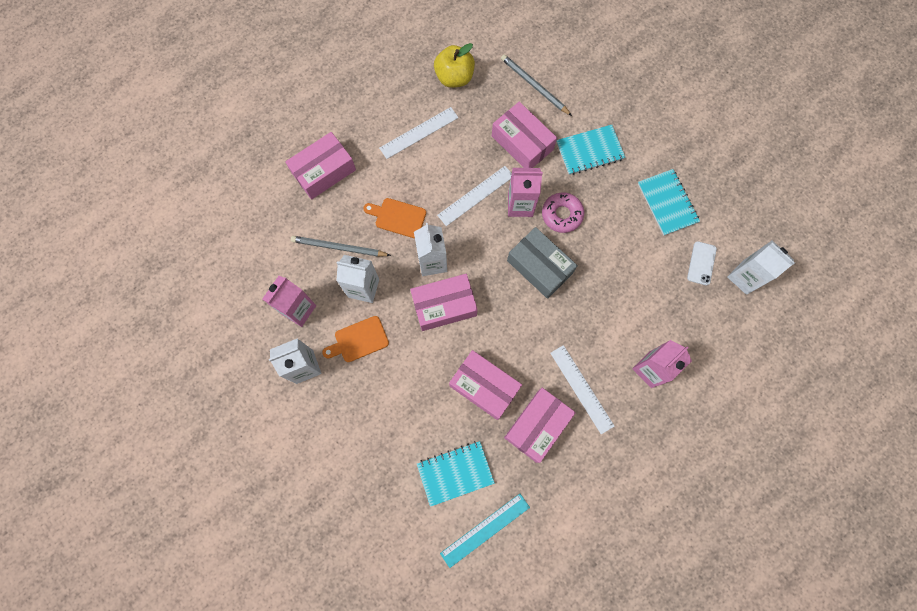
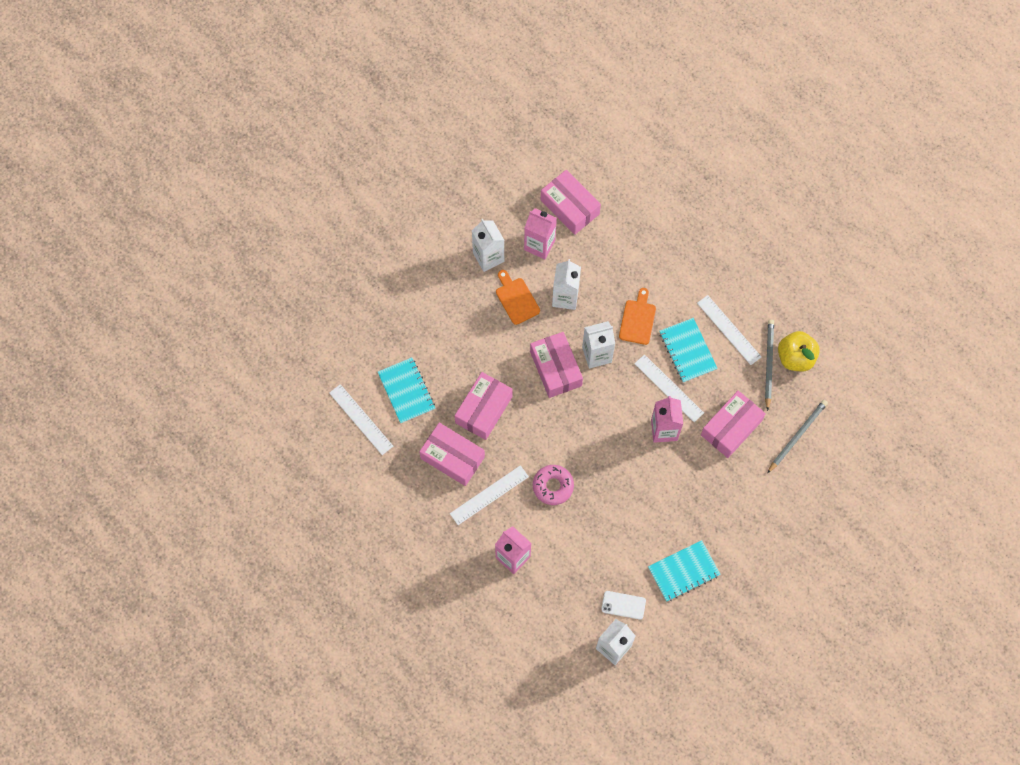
camera: 85 degrees right, 5 degrees down
pink box [285,132,356,200] -> pink box moved to [541,170,601,235]
grey pencil [291,236,391,257] -> grey pencil moved to [765,320,774,411]
turquoise ruler [440,494,530,568] -> white ruler [329,384,393,455]
grey box [507,227,578,299] -> none
pink donut [542,192,584,233] -> pink donut moved to [533,465,574,505]
turquoise notebook [556,125,626,175] -> turquoise notebook moved to [659,318,718,383]

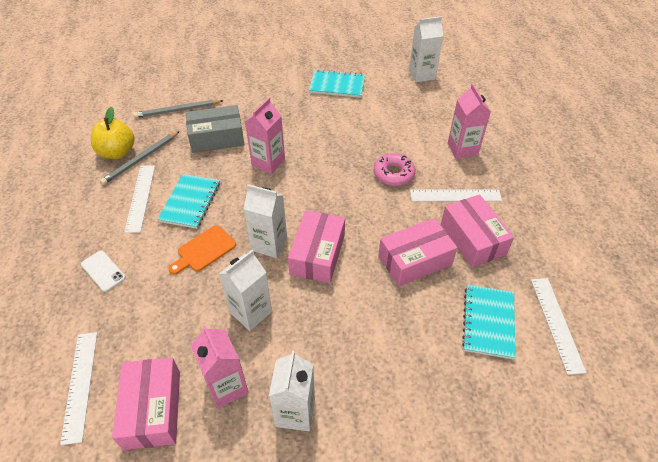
camera: 145 degrees left, 20 degrees down
orange cutting board [496,270,540,325] -> none
white phone [601,591,646,620] -> white phone moved to [81,250,126,292]
white ruler [634,354,704,422] -> white ruler moved to [60,332,97,445]
pink box [701,391,766,458] -> grey box [186,105,244,153]

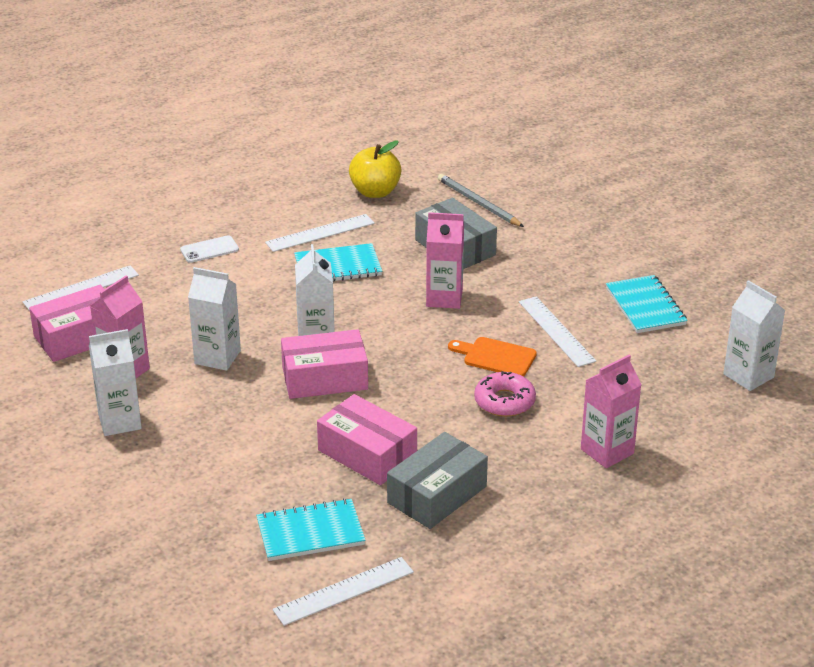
camera: 65 degrees right, 15 degrees down
white phone [81,250,126,292] -> white phone turned 45 degrees clockwise [180,235,239,263]
grey pencil [100,131,180,185] -> none
orange cutting board [169,225,236,274] -> orange cutting board moved to [448,337,537,377]
white ruler [410,189,502,201] -> white ruler moved to [519,296,596,367]
pink box [441,195,514,267] -> grey box [387,432,488,529]

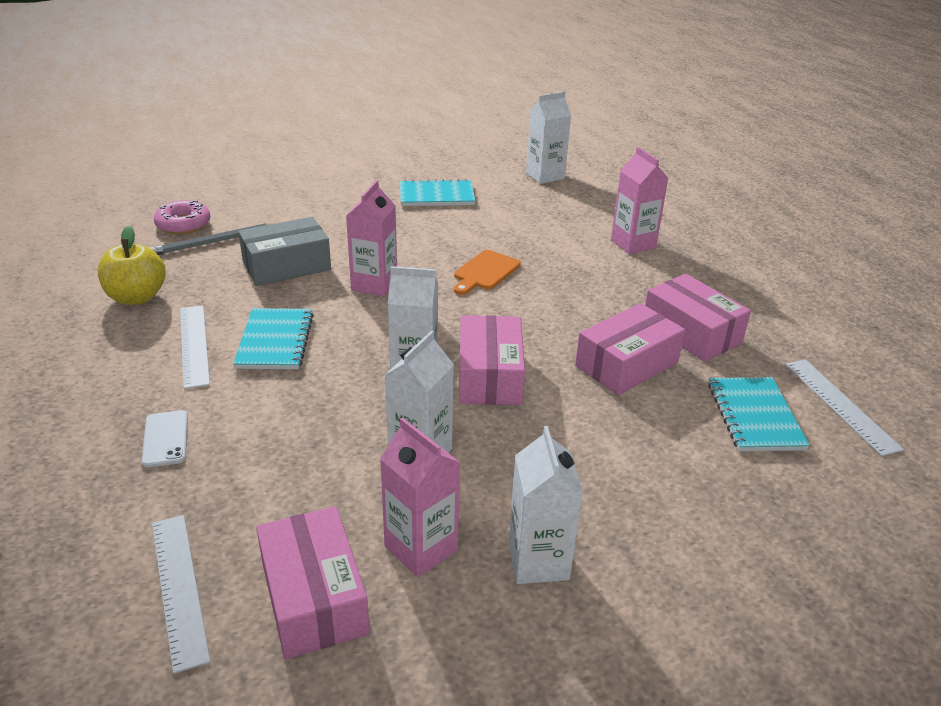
camera: 80 degrees left, 0 degrees up
grey box [387,432,488,529] -> pink box [645,274,751,362]
pink donut [474,371,536,417] -> pink donut moved to [154,200,210,234]
white ruler [519,296,596,367] -> none

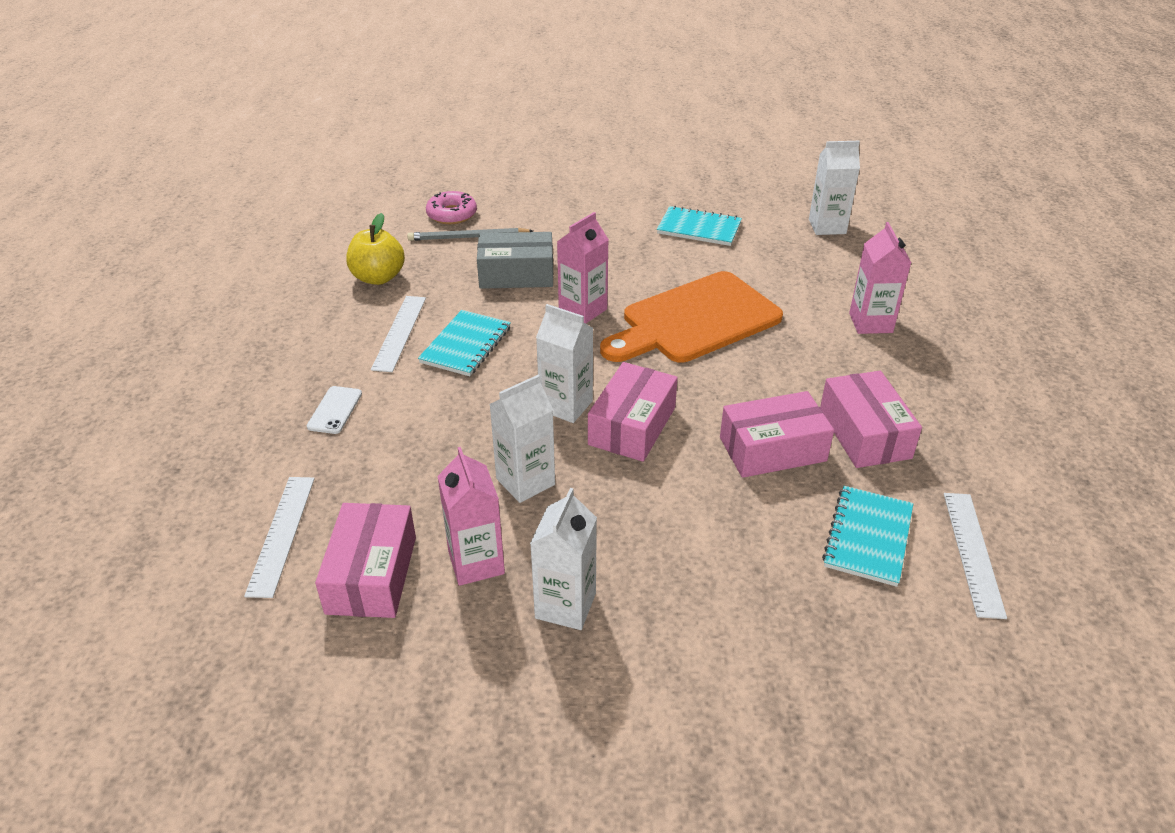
camera: 25 degrees right, 5 degrees up
orange cutting board [454,250,521,295] -> orange cutting board [600,271,783,363], size x2.16

